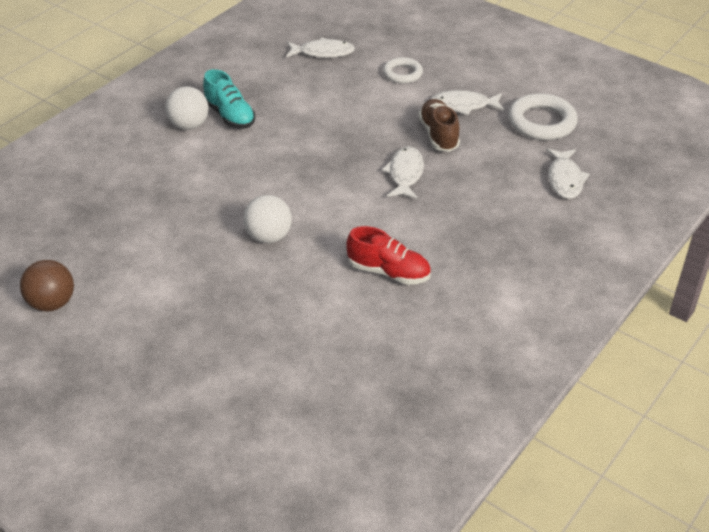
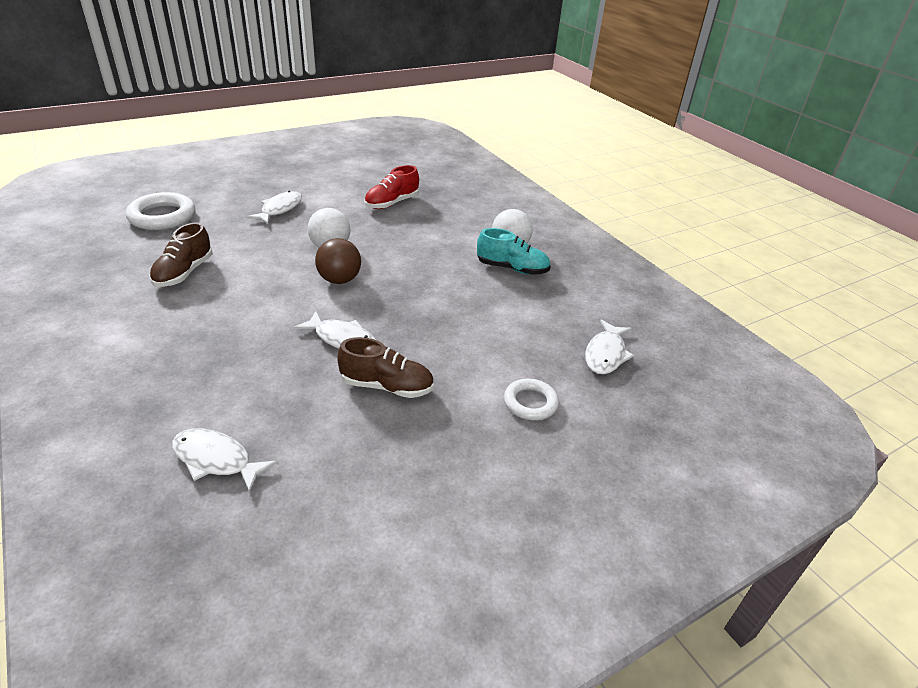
camera: 110 degrees right, 5 degrees down
brown ball [20,260,74,312] -> brown ball moved to [315,238,361,284]
turquoise shoe [203,69,255,129] -> turquoise shoe turned 150 degrees counterclockwise [477,228,551,275]
red shoe [346,226,431,285] -> red shoe moved to [364,165,419,209]
white fish [431,90,504,115] -> white fish moved to [246,191,302,224]
white ring [508,93,578,140] -> white ring moved to [126,192,195,230]
none -> brown shoe [149,222,213,287]

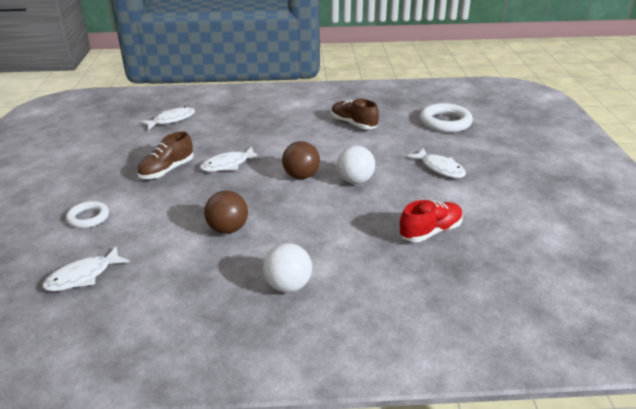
camera: 120 degrees right, 5 degrees down
red shoe [364,165,419,209] -> red shoe turned 75 degrees clockwise [399,200,463,242]
turquoise shoe [477,228,551,275] -> none
white fish [585,319,634,375] -> white fish turned 90 degrees counterclockwise [42,247,130,291]
none -> brown ball [204,191,248,234]

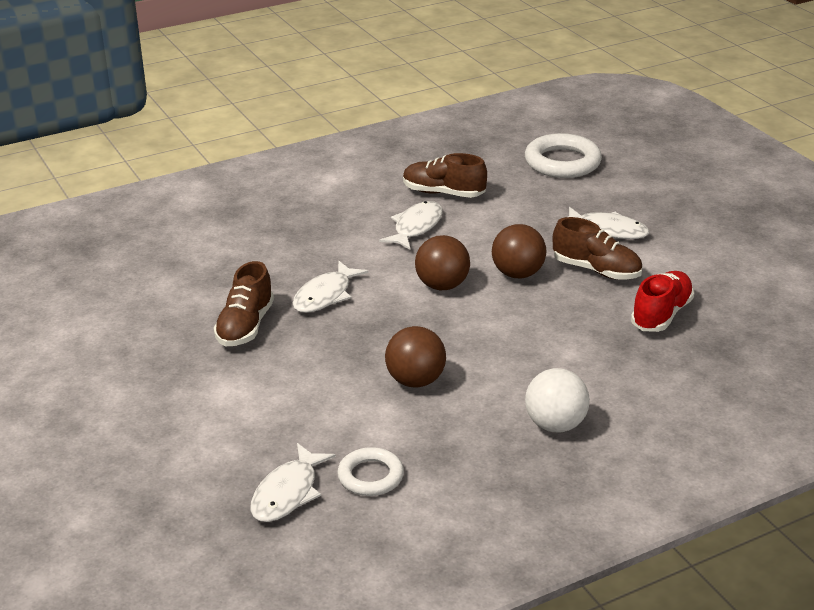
camera: 25 degrees left, 0 degrees up
white ring [66,201,109,229] -> white ring moved to [337,447,404,496]
white fish [139,107,195,130] -> white fish moved to [379,201,443,250]
white ball [337,146,375,184] -> brown ball [492,224,546,278]
none -> brown shoe [553,217,642,280]

